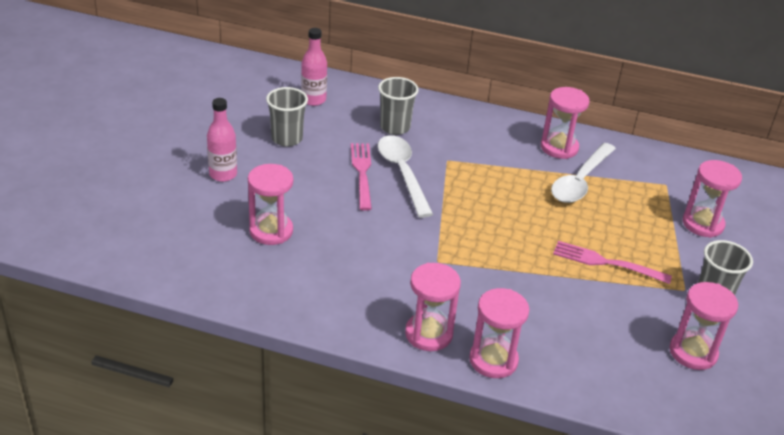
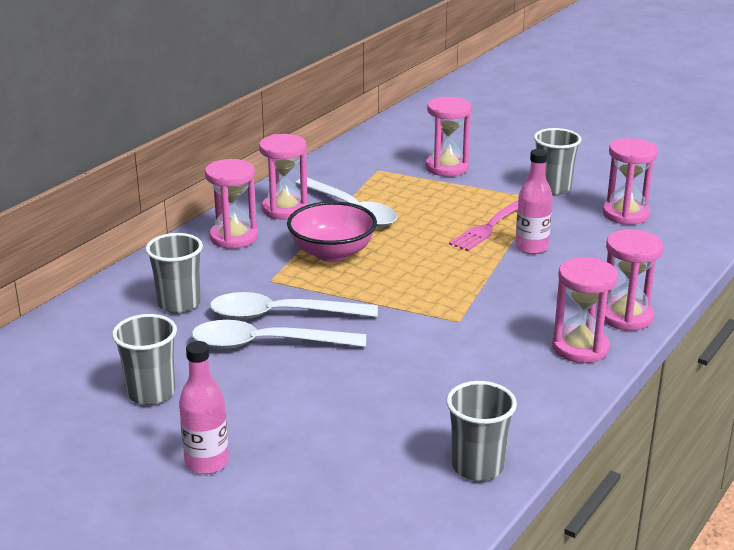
camera: 70 degrees left, 10 degrees down
pink hourglass [248,164,293,245] -> pink hourglass moved to [205,159,258,249]
pink bottle [301,28,327,106] -> pink bottle moved to [515,149,553,254]
pink fork [351,143,372,211] -> white spoon [192,320,366,349]
none -> pink bowl [287,201,377,262]
none -> grey cup [446,381,517,481]

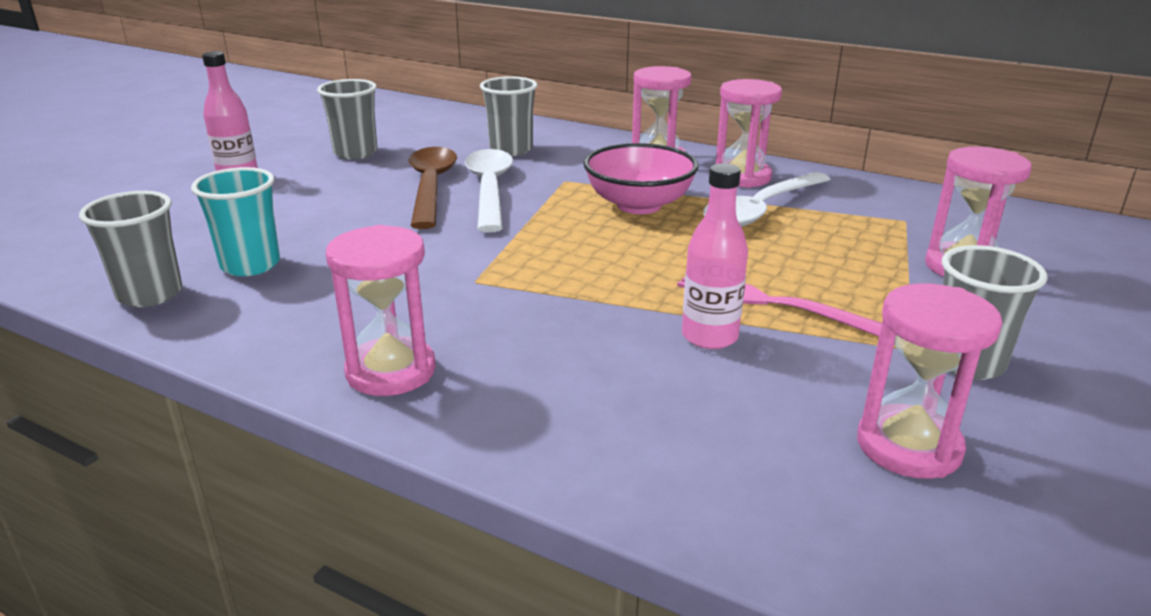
camera: 85 degrees right, 0 degrees up
white spoon [192,320,366,349] -> brown spoon [409,147,457,229]
pink hourglass [604,229,663,331] -> none
none -> turquoise cup [191,167,280,276]

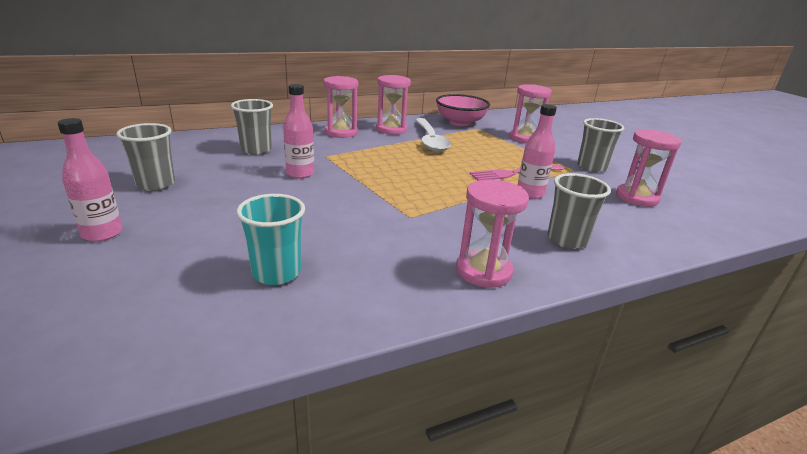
camera: 55 degrees left, 0 degrees up
grey cup [79,191,182,307] -> grey cup moved to [547,173,611,249]
brown spoon [409,147,457,229] -> none
white spoon [465,149,513,233] -> pink bottle [283,84,314,178]
pink bowl [583,143,699,214] -> pink bowl moved to [436,94,490,126]

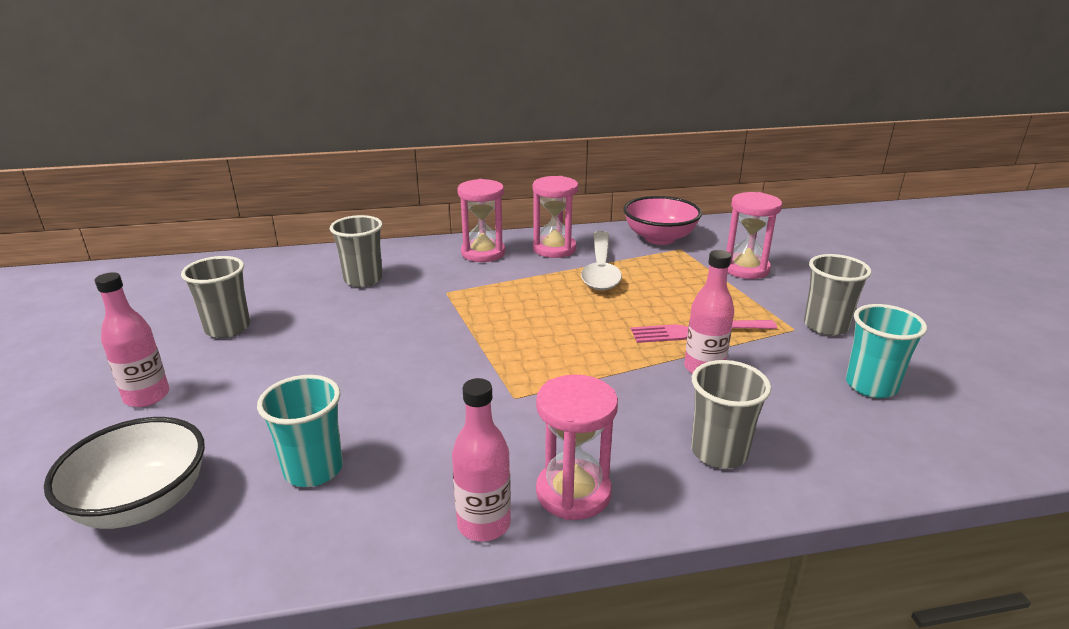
camera: 15 degrees right, 0 degrees up
pink bottle [283,84,314,178] -> pink bottle moved to [452,378,511,542]
pink hourglass [616,129,682,207] -> turquoise cup [846,304,927,398]
none -> white bowl [44,417,205,529]

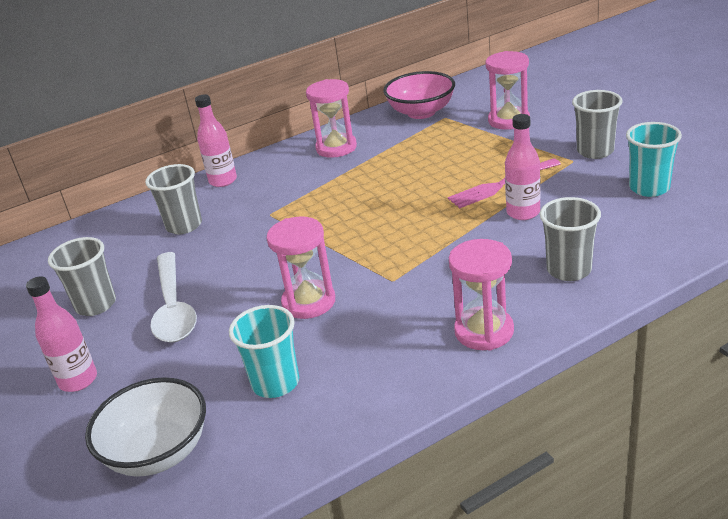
camera: 15 degrees left, 5 degrees up
pink bottle [452,378,511,542] -> pink bottle moved to [195,94,237,187]
pink hourglass [457,179,505,262] -> pink hourglass moved to [266,217,335,319]
white spoon [581,231,622,290] -> white spoon moved to [150,252,197,343]

